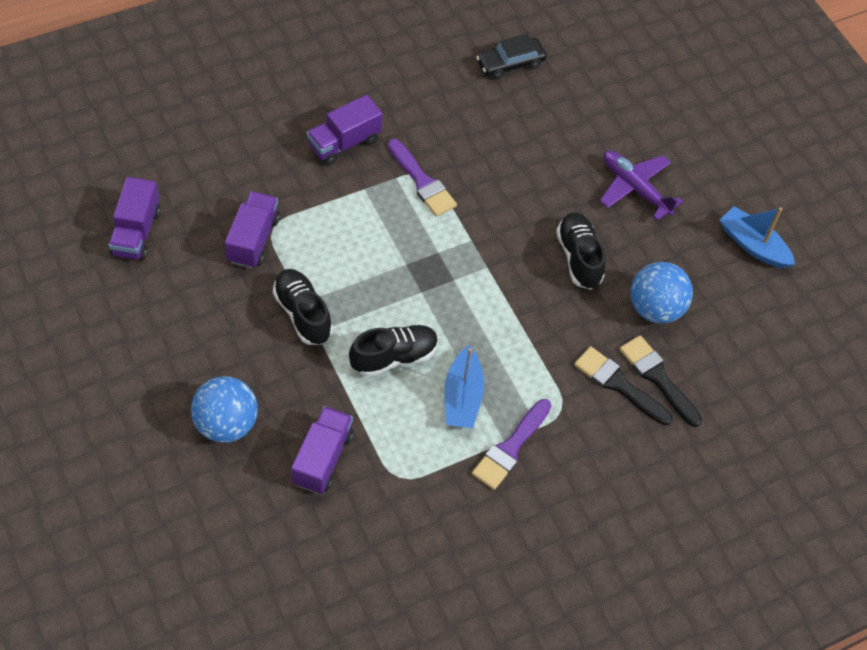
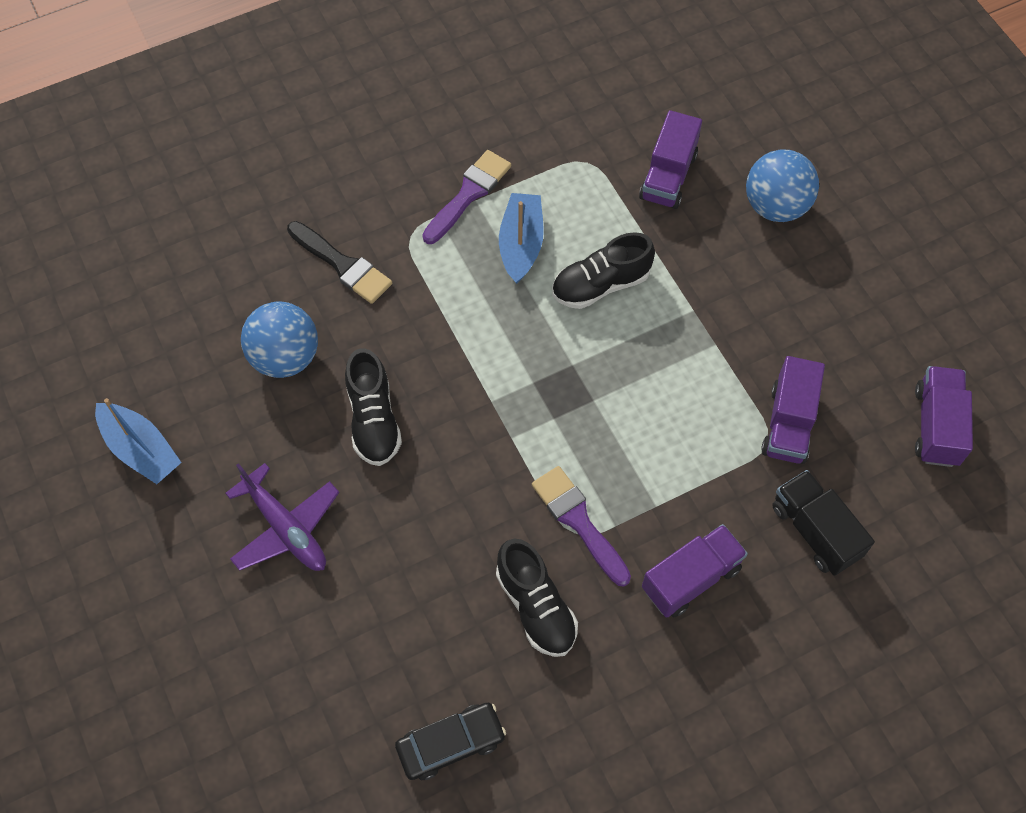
camera: 175 degrees left, 5 degrees up
black shoe [273,269,333,345] -> black shoe moved to [496,538,578,657]
black brush [620,335,702,427] -> none
none -> black truck [772,470,875,576]

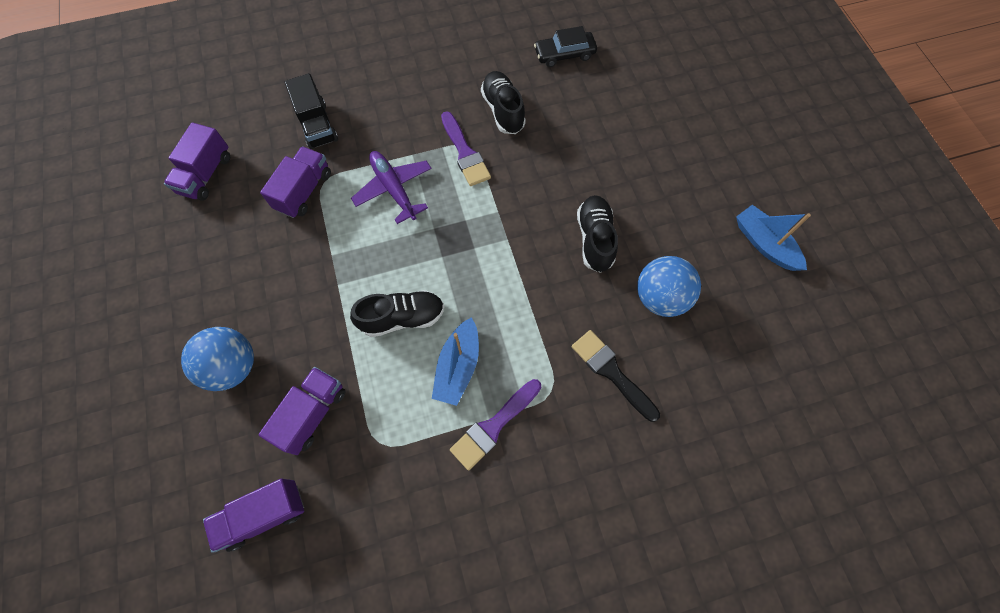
camera: 170 degrees left, 5 degrees up
purple plane [225,463,339,571] -> purple plane moved to [351,151,432,224]
purple truck [642,524,748,618] -> purple truck moved to [203,479,304,553]

